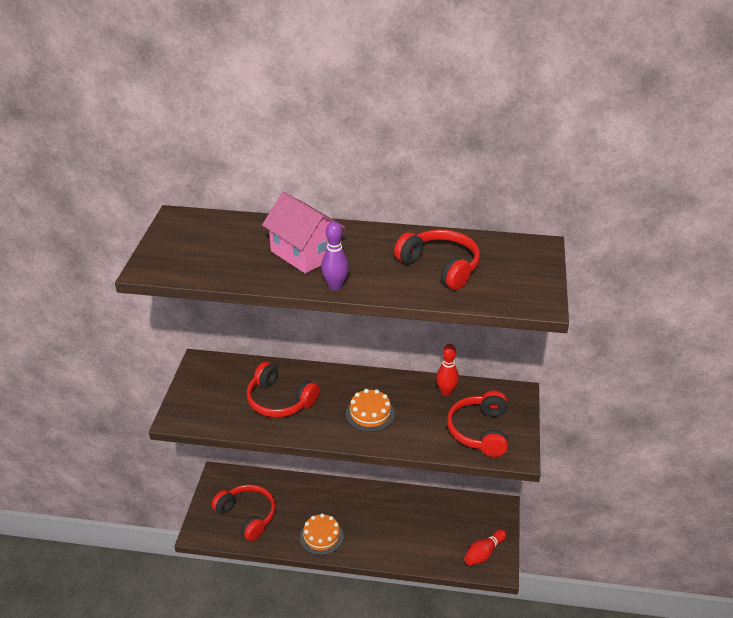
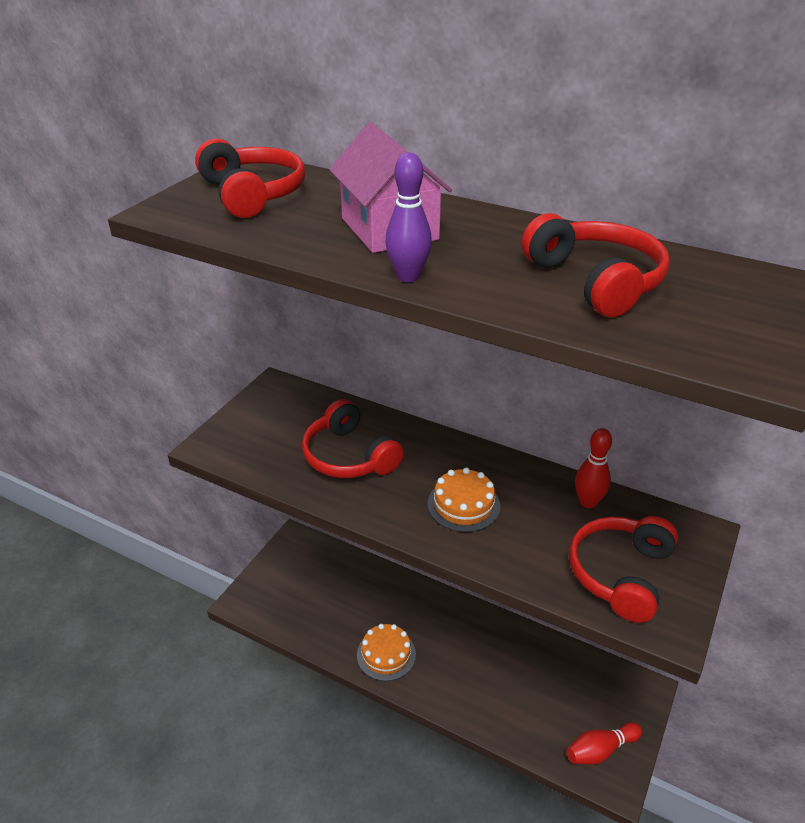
camera: 20 degrees right, 0 degrees up
red headphones [211,484,276,541] -> red headphones moved to [195,139,305,218]

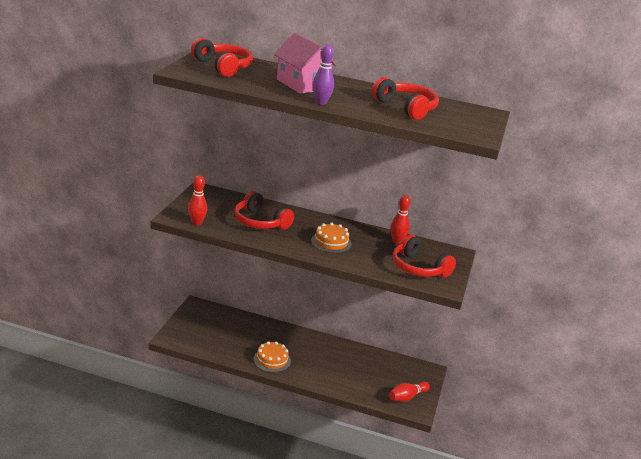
camera: 15 degrees left, 10 degrees down
red headphones [569,516,678,623] -> red headphones turned 60 degrees counterclockwise [393,234,456,277]
none -> red bowling pin [188,175,207,225]

